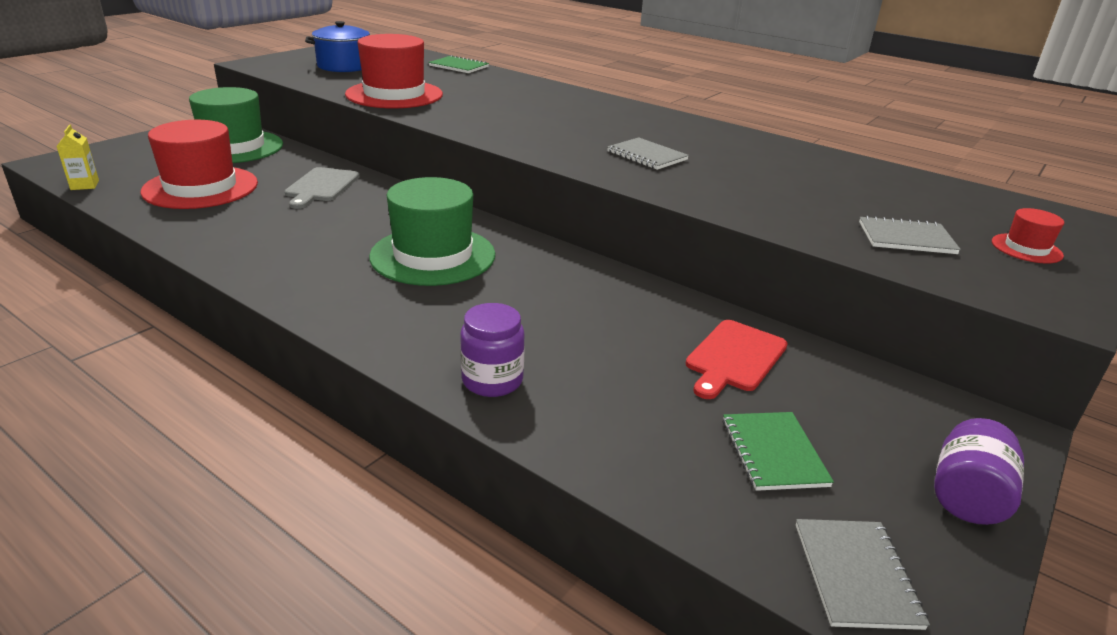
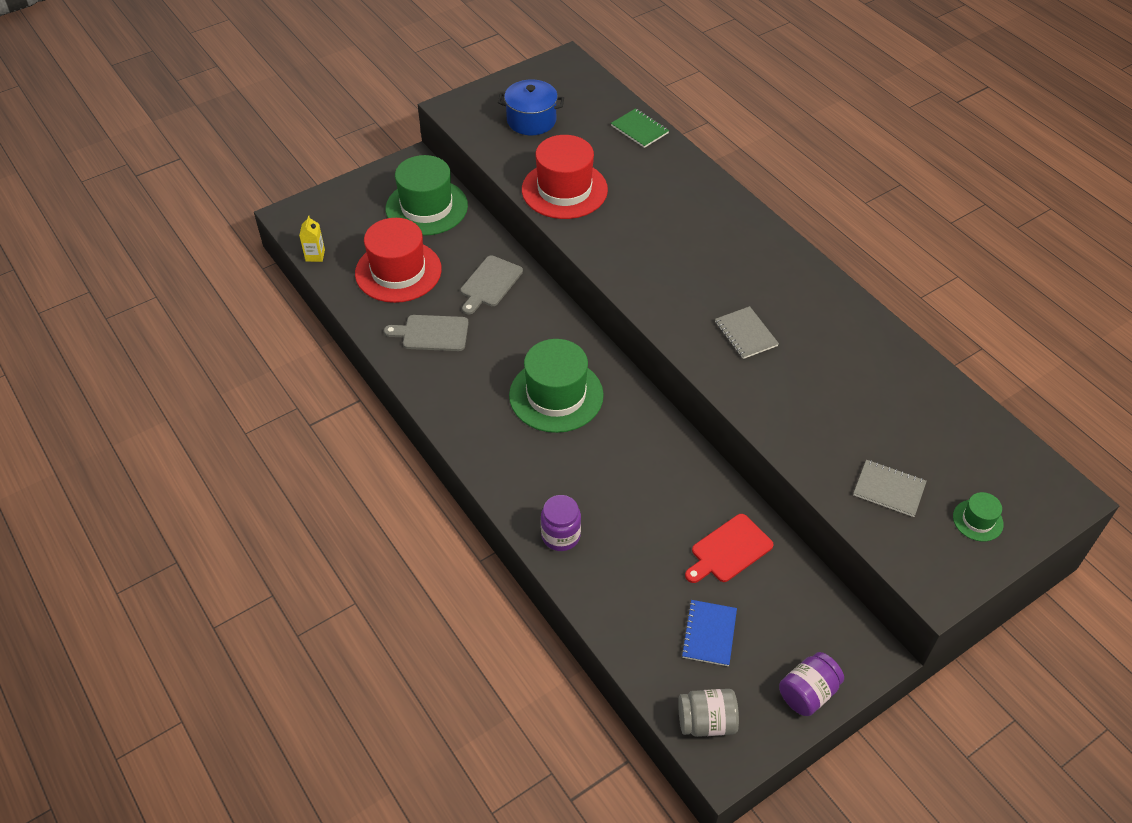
camera: 20 degrees right, 20 degrees up
green notebook [723,412,834,491] -> blue notebook [681,600,737,666]
grey notebook [796,519,930,630] -> grey jar [678,689,739,737]
red hat [992,208,1064,263] -> green hat [953,492,1004,541]
none -> grey cutting board [384,315,469,351]

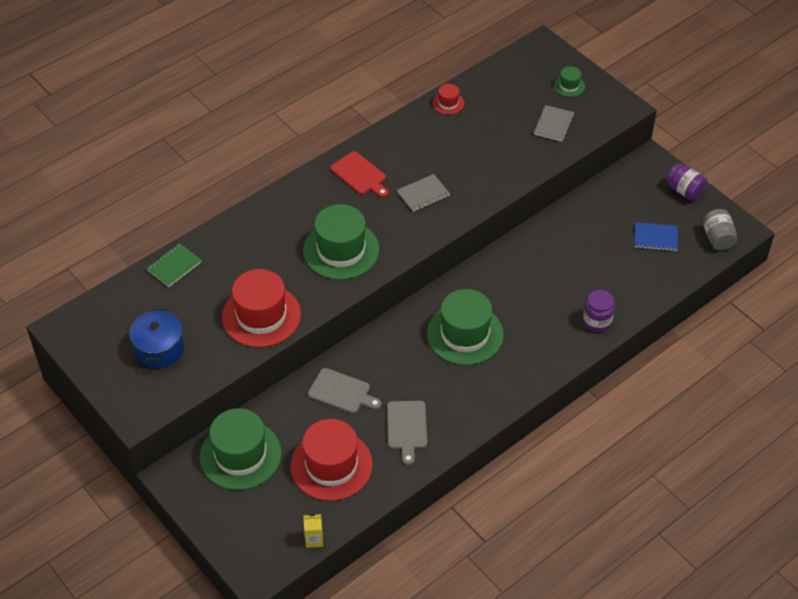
camera: 95 degrees left, 0 degrees up
red cutting board [685,514,774,583] -> red cutting board moved to [330,151,389,198]
none -> green hat [303,204,379,280]
none -> red hat [433,84,464,115]

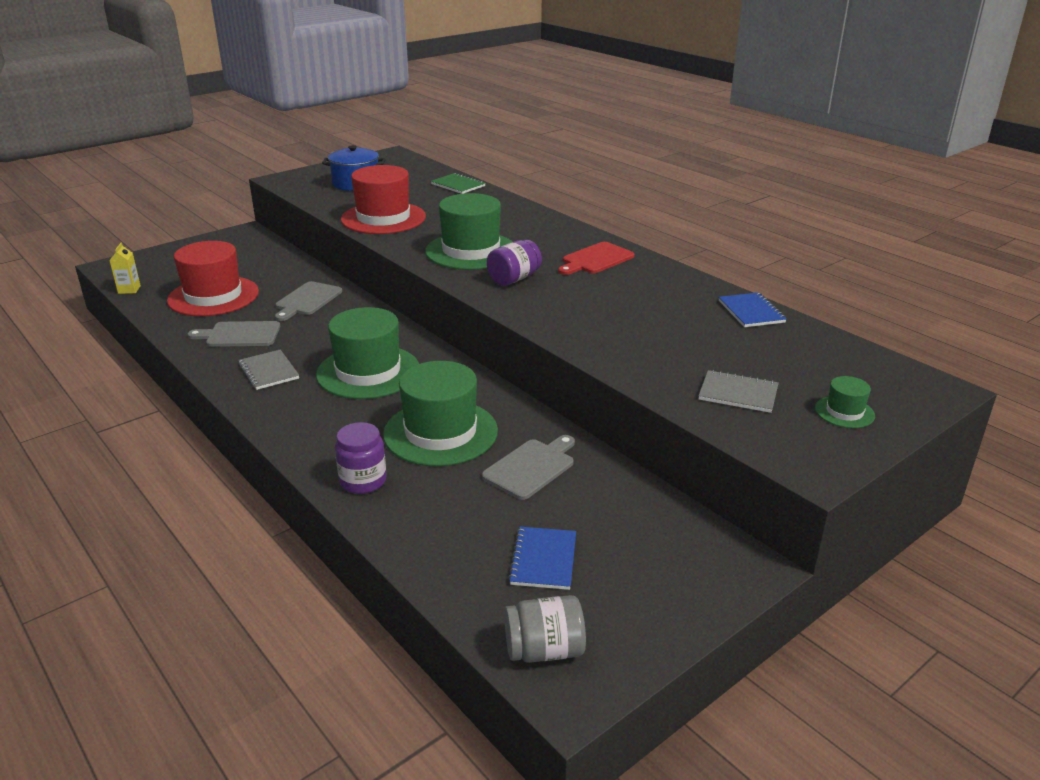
camera: 90 degrees right, 20 degrees down
green hat [200,408,282,490] -> green hat moved to [383,361,498,466]
grey notebook [397,174,450,212] -> grey notebook moved to [238,349,299,390]
red hat [433,84,464,115] -> blue notebook [719,292,786,327]
purple jar [666,163,707,201] -> purple jar moved to [487,240,542,286]
none -> grey cutting board [482,435,575,500]

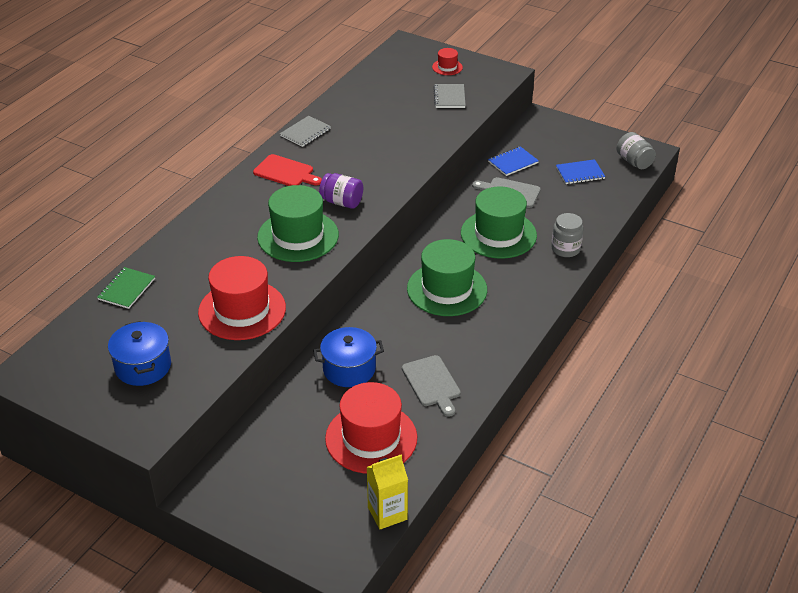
camera: 110 degrees left, 10 degrees up
yellow carton [109,243,141,294] -> yellow carton [367,455,408,529], size x1.56
grey notebook [238,349,299,390] -> grey notebook moved to [280,116,331,147]
grey cutting board [275,281,342,321] -> blue pot [313,327,384,387]
purple jar [335,422,387,494] -> grey jar [551,213,583,257]
blue notebook [719,292,786,327] -> blue notebook moved to [488,146,539,176]
green hat [815,376,875,428] -> red hat [432,48,463,75]

